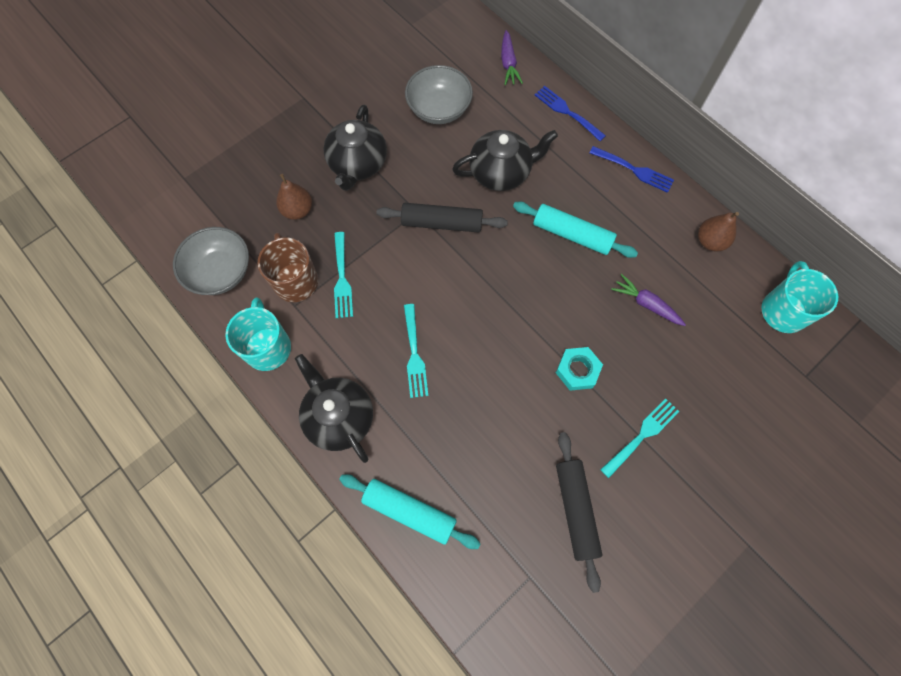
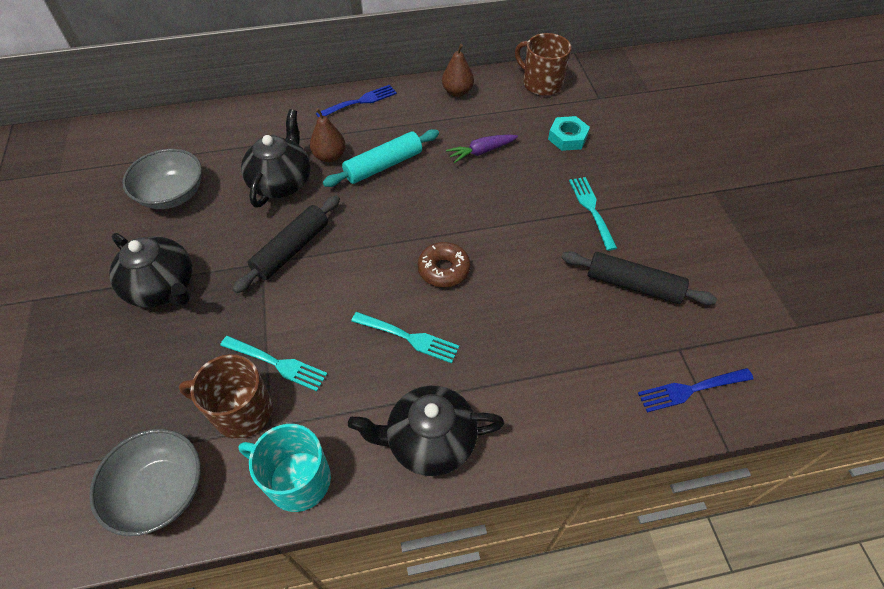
camera: 60 degrees left, 15 degrees down
brown pear [276,174,312,220] -> brown pear moved to [310,108,346,162]
turquoise rolling pin [339,474,481,549] -> none
purple carrot [501,30,523,85] -> none
blue fork [535,86,606,141] -> blue fork moved to [638,368,754,413]
turquoise nut [556,347,603,391] -> turquoise nut moved to [548,116,590,151]
turquoise mug [761,261,838,333] -> brown mug [515,33,571,96]
none -> brown donut [418,242,470,287]

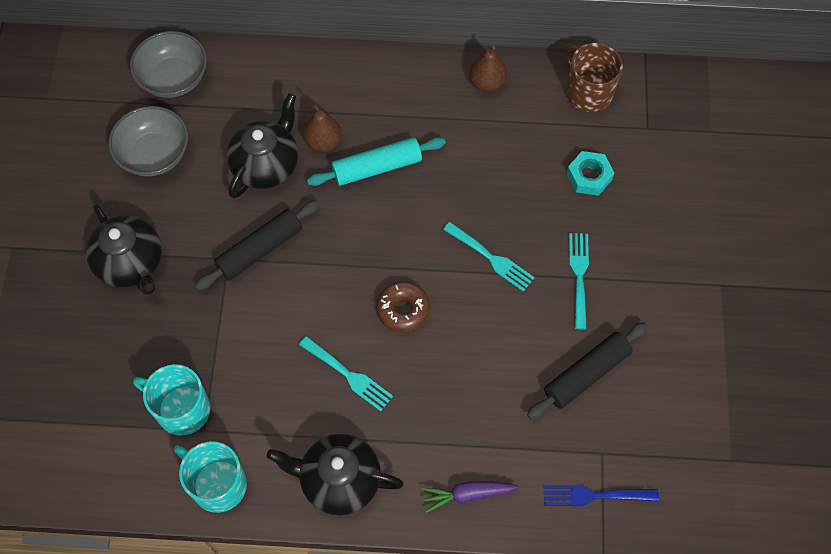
camera: 15 degrees right, 10 degrees up
grey bowl [89,429,201,536] -> grey bowl moved to [130,31,207,98]
brown mug [179,354,273,439] -> turquoise mug [133,364,210,436]
turquoise fork [220,336,328,391] -> turquoise fork moved to [443,222,535,292]
blue fork [316,85,397,117] -> none
purple carrot [446,134,518,163] -> purple carrot moved to [422,481,518,513]
black rolling pin [562,251,717,305] -> black rolling pin turned 75 degrees counterclockwise [527,322,648,419]

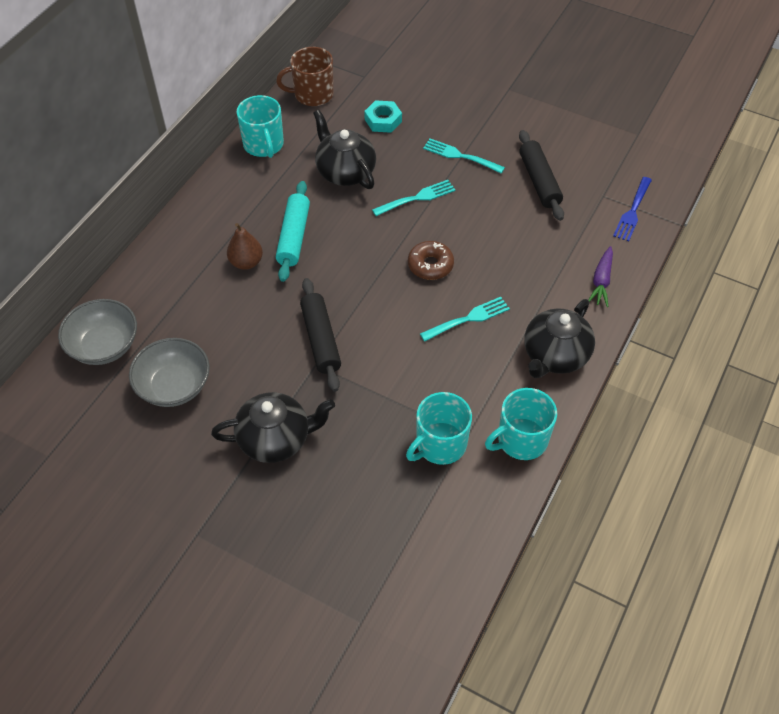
camera: 65 degrees left, 10 degrees down
black teapot [226,93,298,199] -> black teapot moved to [313,110,376,189]
brown pear [469,46,507,92] -> turquoise mug [237,95,284,158]

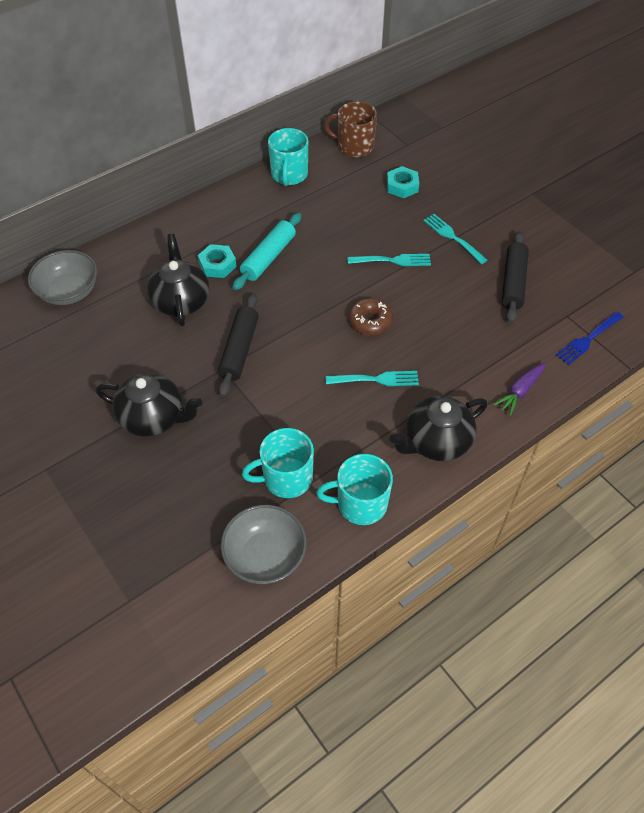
camera: 25 degrees right, 0 degrees up
grey bowl [129,338,210,407] -> grey bowl moved to [221,505,307,584]
brown pear [227,223,263,270] -> turquoise nut [198,244,237,278]
black teapot [313,110,376,189] -> black teapot moved to [147,234,209,326]

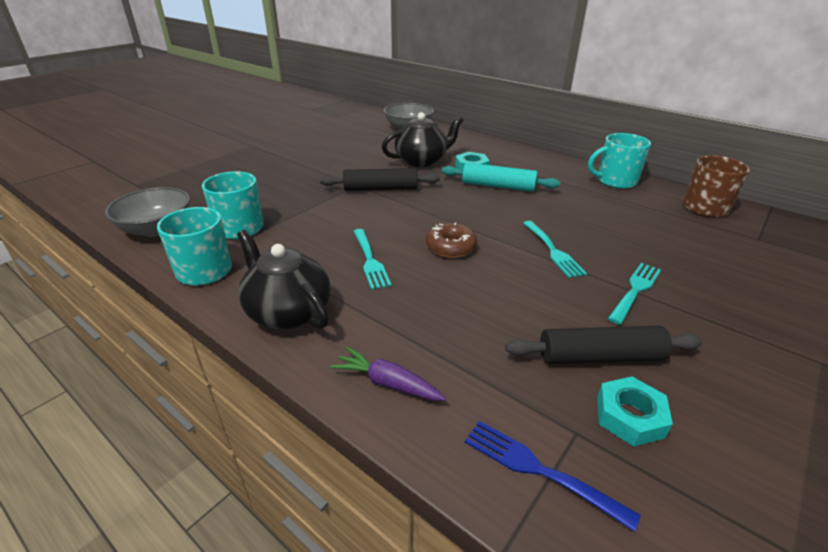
camera: 75 degrees right, 20 degrees down
black teapot [96,373,202,437] -> none
turquoise nut [387,166,419,198] -> turquoise nut moved to [597,376,673,447]

